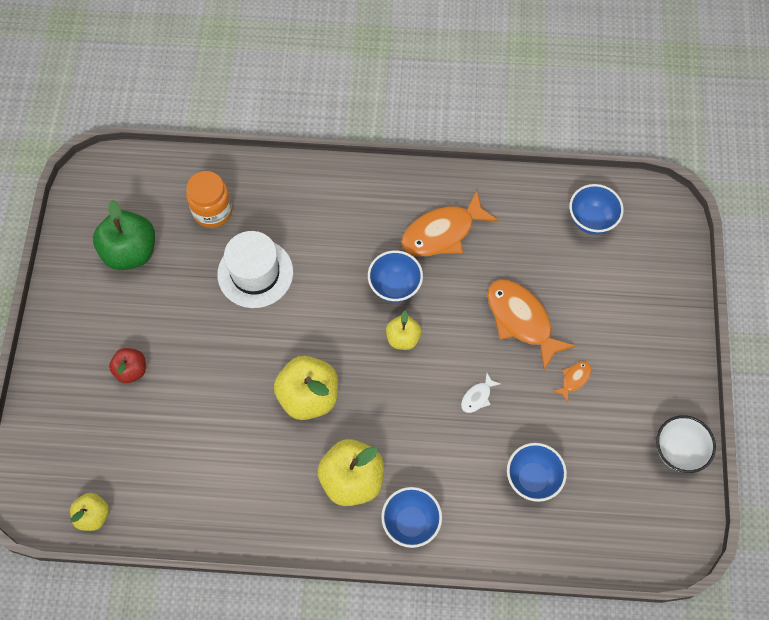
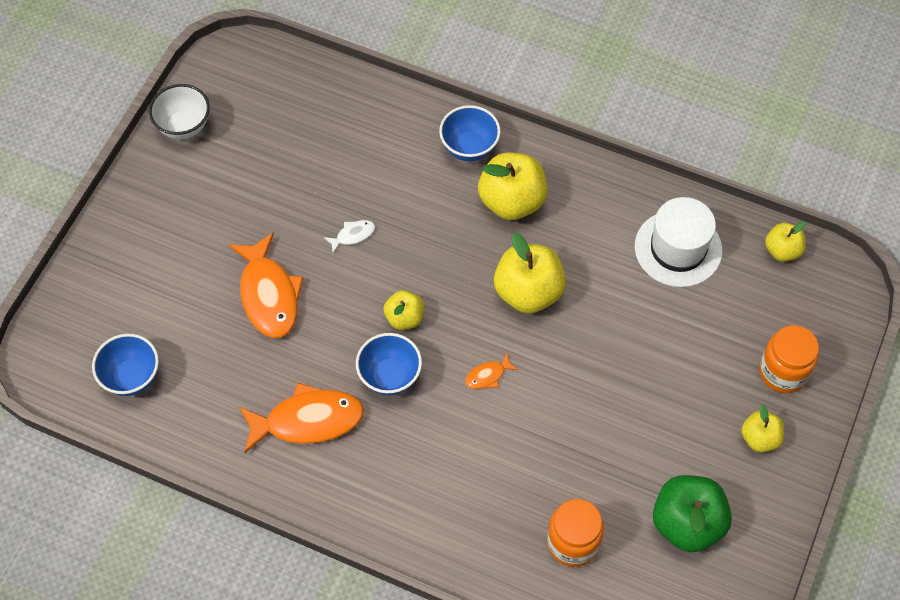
camera: 160 degrees left, 5 degrees down
red apple [109,348,146,383] -> none
white hat [217,231,293,308] -> white hat moved to [635,197,722,287]
blue bowl [507,443,567,502] -> none
orange fish [553,361,591,403] -> orange fish moved to [465,352,519,389]
none -> yellow apple [741,404,784,452]
none -> orange jar [759,325,819,393]

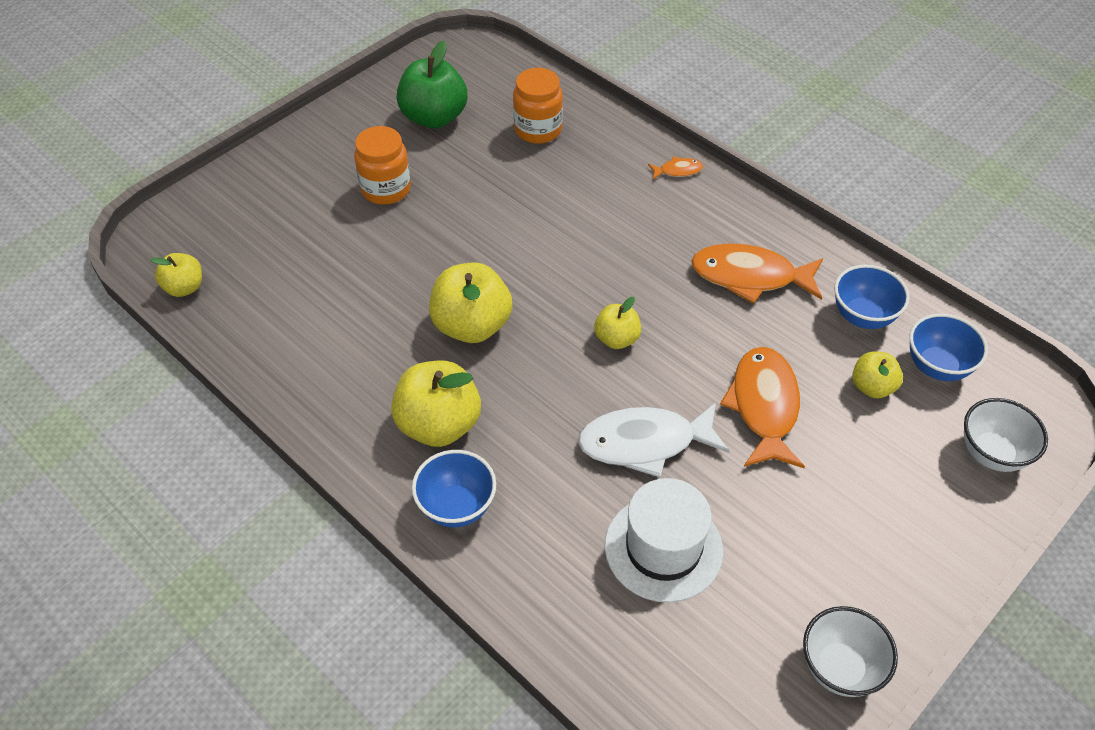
camera: 160 degrees left, 10 degrees down
white fish [324,220,375,253] -> white fish [578,403,730,478], size x2.23
blue bowl [356,333,422,395] -> blue bowl moved to [834,265,910,329]
orange fish [465,352,519,389] -> orange fish moved to [648,156,703,179]
white hat [635,197,722,287] -> white hat moved to [605,478,723,603]
yellow apple [741,404,784,452] -> yellow apple moved to [852,351,903,399]
orange jar [759,325,819,393] -> orange jar moved to [354,126,411,205]
none -> white bowl [964,398,1048,472]

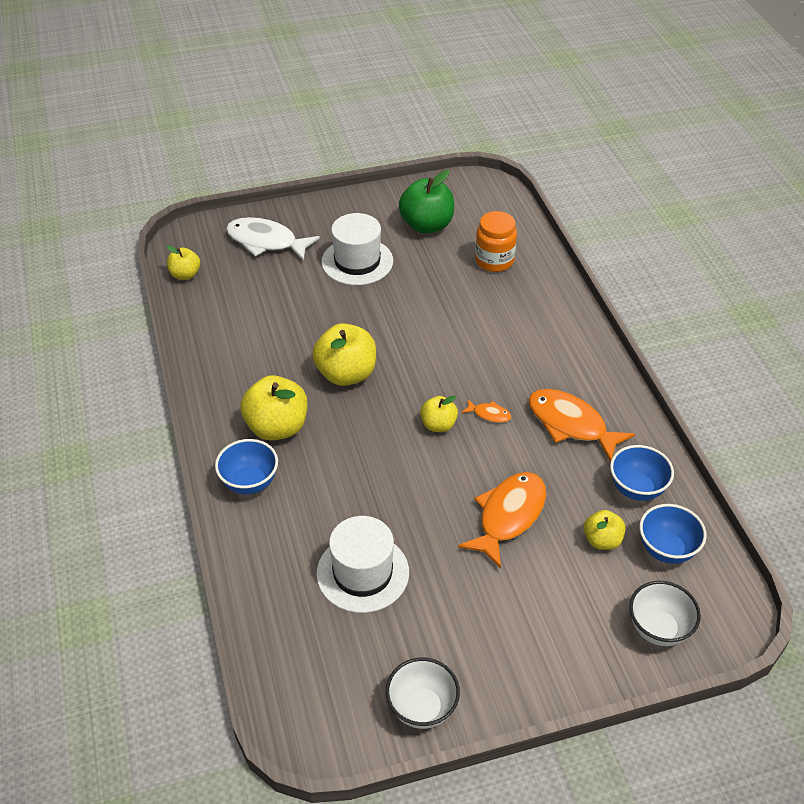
camera: 30 degrees right, 5 degrees down
orange jar [354,126,411,205] -> white hat [321,213,393,285]
white fish [578,403,730,478] -> white fish moved to [226,217,320,261]
orange fish [648,156,703,179] -> orange fish moved to [462,399,511,423]

